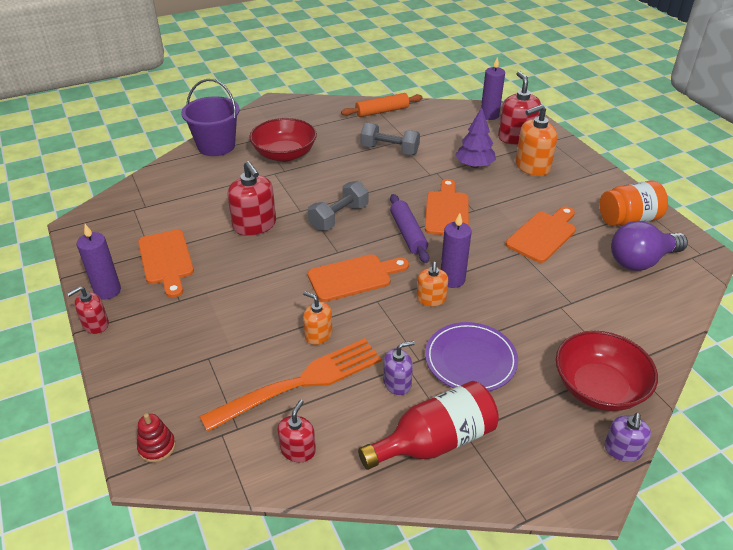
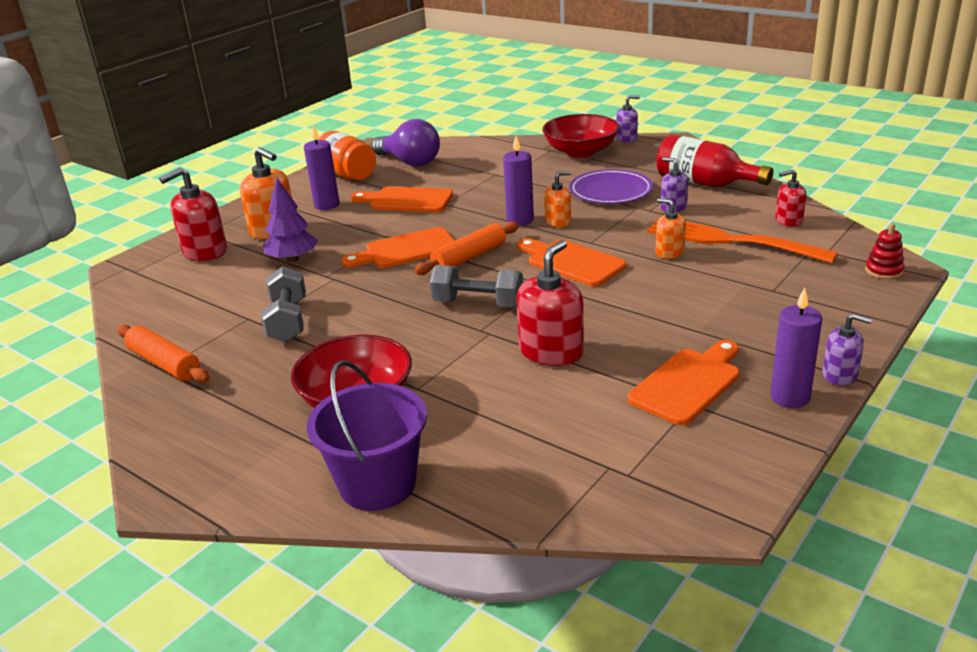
camera: 115 degrees left, 10 degrees down
red soap dispenser [67,286,109,334] -> purple soap dispenser [822,313,872,386]
orange soap dispenser [303,291,332,345] -> orange soap dispenser turned 120 degrees clockwise [656,198,686,259]
purple rolling pin [390,194,429,263] -> orange rolling pin [414,222,519,275]
purple candle [481,57,505,120] -> purple candle moved to [304,125,339,210]

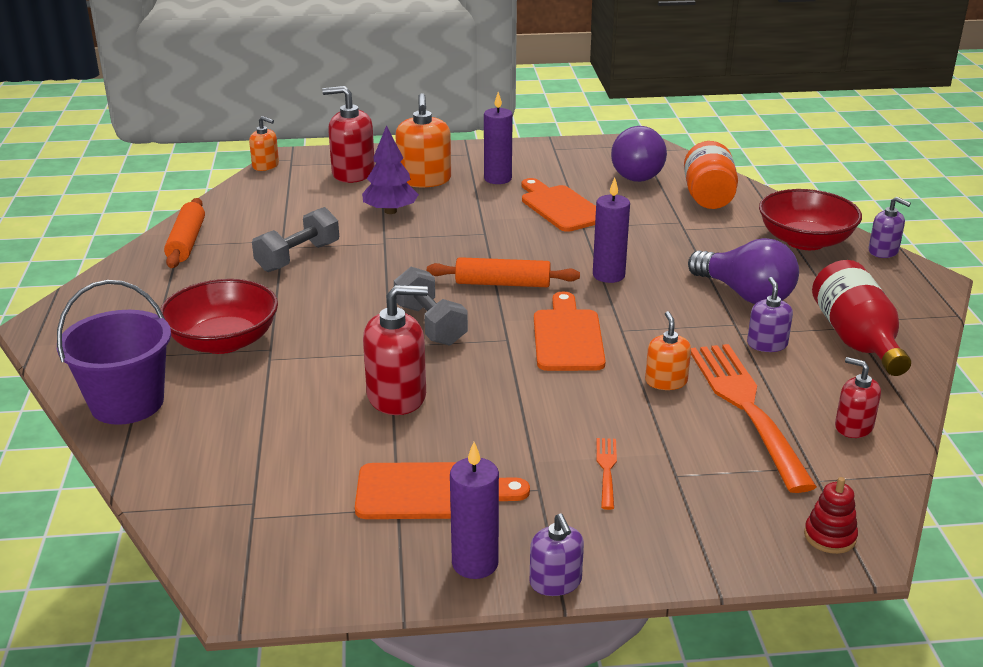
camera: 45 degrees right, 0 degrees up
orange jar [318,131,376,180] -> orange jar moved to [684,141,738,209]
orange cutting board [342,227,455,268] -> none
orange soap dispenser [544,171,571,227] -> orange soap dispenser moved to [249,116,279,171]
purple plate [569,169,653,204] -> purple light bulb [688,238,799,304]
none -> orange fork [597,438,617,510]

